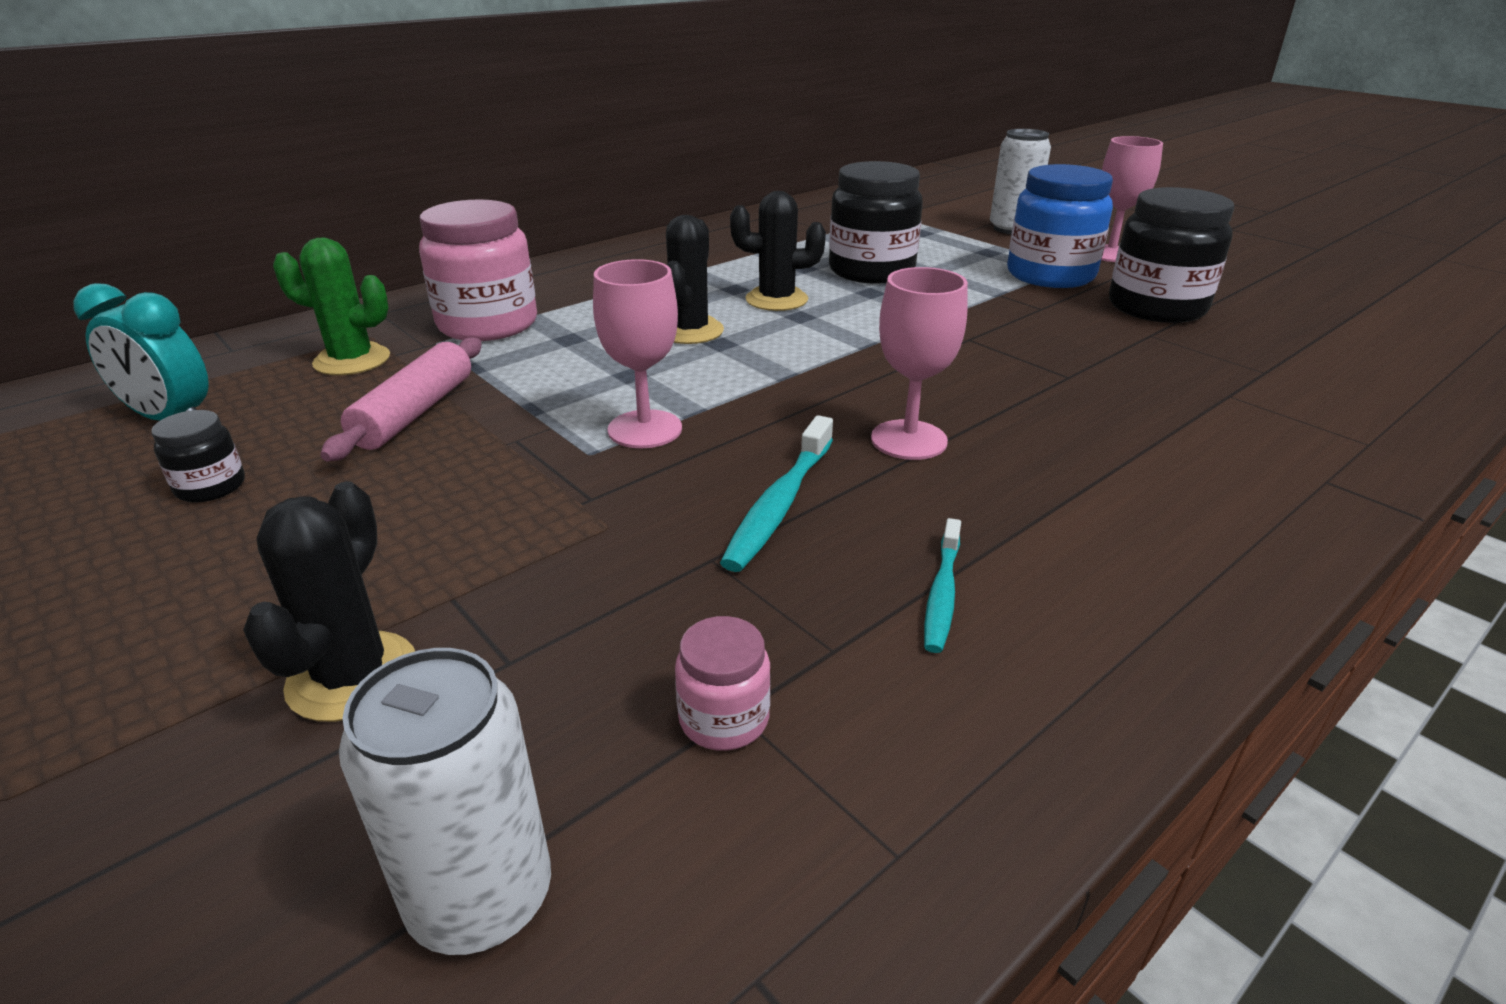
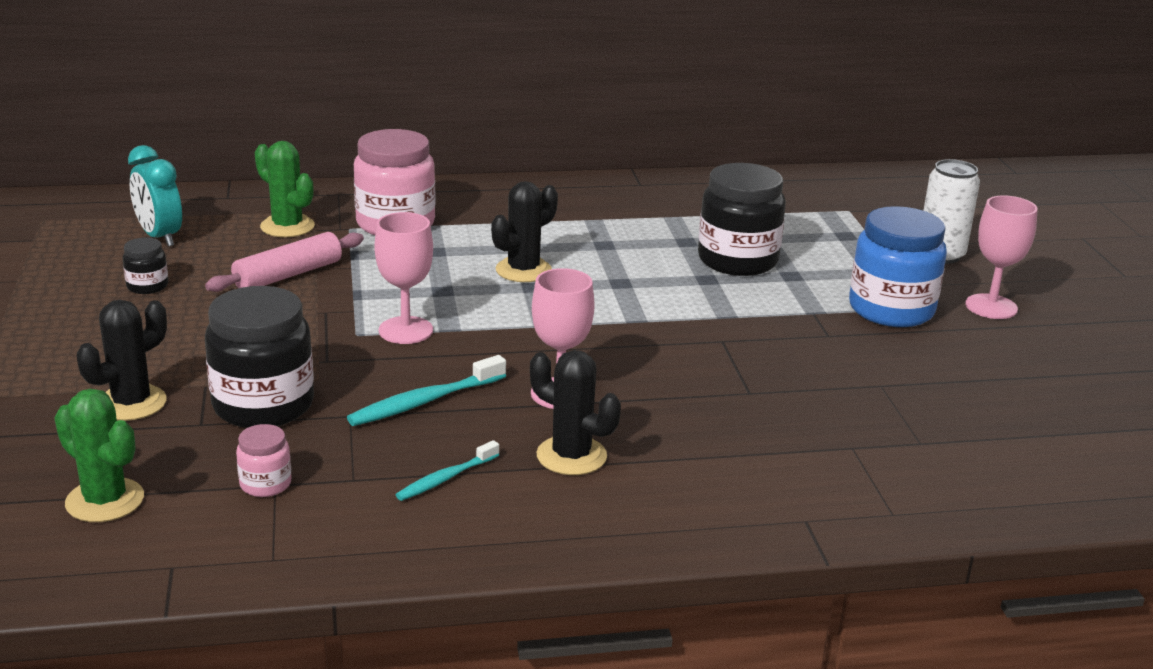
camera: 30 degrees right, 5 degrees down
white can [339,648,551,955] -> green cactus [54,389,144,522]
black cactus [730,191,826,311] -> black cactus moved to [530,350,621,475]
black jar [1109,187,1234,323] -> black jar moved to [205,286,314,428]

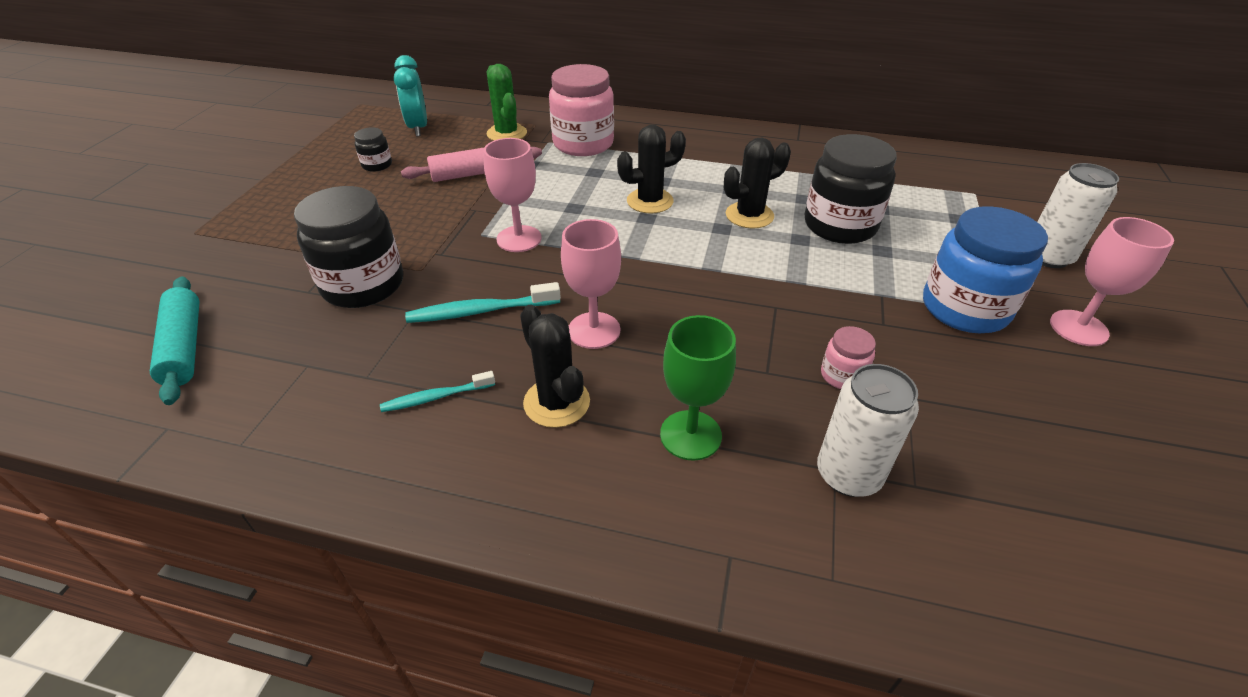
camera: 25 degrees right, 15 degrees up
green cactus [54,389,144,522] -> turquoise rolling pin [150,276,199,405]
black cactus [77,300,167,421] -> black cactus moved to [724,138,791,229]
pink jar [236,424,292,497] -> pink jar moved to [821,326,876,389]
none -> green goblet [660,315,736,461]
none -> white can [817,364,919,497]

